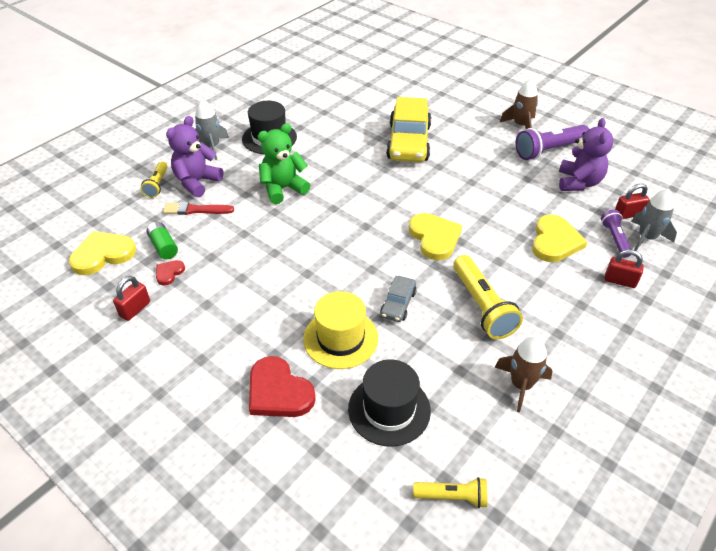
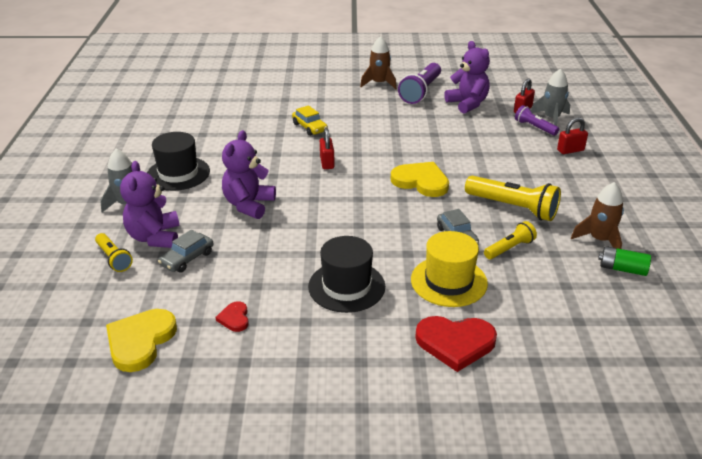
camera: 40 degrees left, 10 degrees down
red padlock [113,276,150,321] -> red padlock moved to [320,128,335,169]
green battery [146,222,178,259] -> green battery moved to [598,246,651,276]
red brush [163,202,234,215] -> grey car [158,230,214,273]
green teddy bear [257,123,310,204] -> purple teddy bear [222,130,276,219]
black hat [348,359,431,447] -> black hat moved to [308,236,385,313]
yellow car [386,97,431,162] -> yellow car [292,105,328,136], size x0.48
yellow flashlight [413,477,487,508] -> yellow flashlight moved to [484,221,537,259]
yellow heart [532,214,587,262] -> none

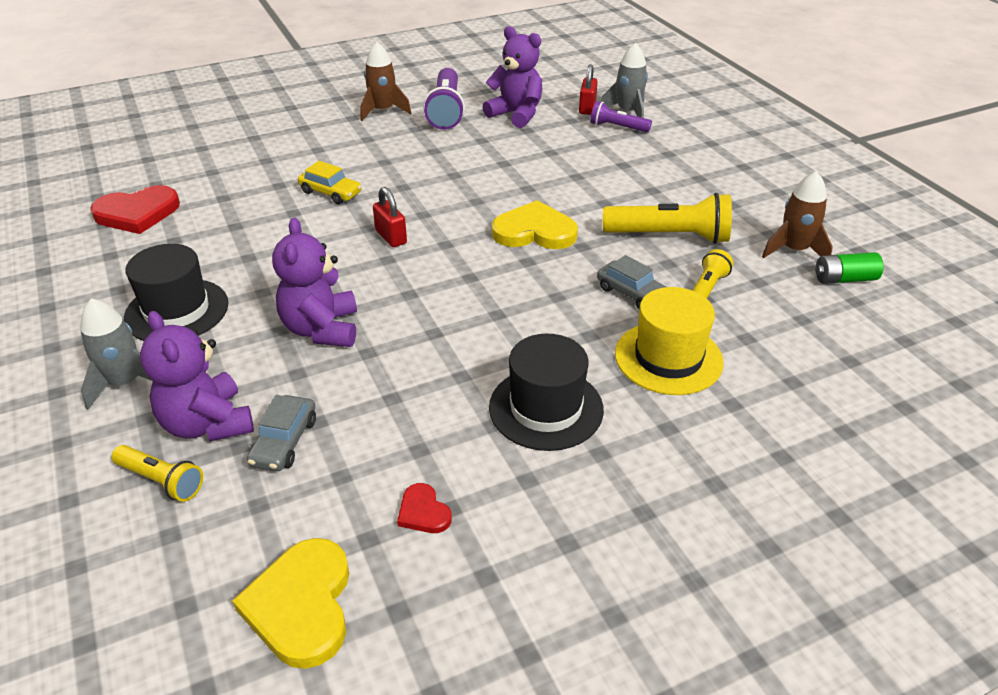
camera: 25 degrees left, 5 degrees up
red heart [415,316,497,372] -> red heart moved to [90,185,180,234]
red padlock [557,117,588,154] -> none

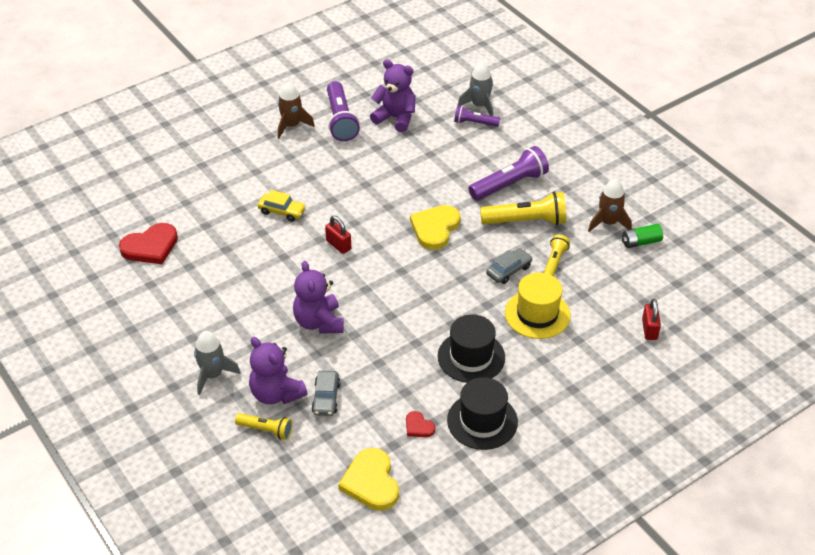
camera: 10 degrees left, 5 degrees up
black hat [124,244,229,341] -> black hat moved to [447,377,518,450]
yellow heart [492,200,578,249] -> yellow heart turned 60 degrees counterclockwise [410,205,461,250]
red padlock [579,64,598,115] -> red padlock moved to [642,299,661,340]
grey car [597,255,667,309] -> grey car turned 75 degrees counterclockwise [486,248,533,284]
none -> purple flashlight [469,146,549,200]

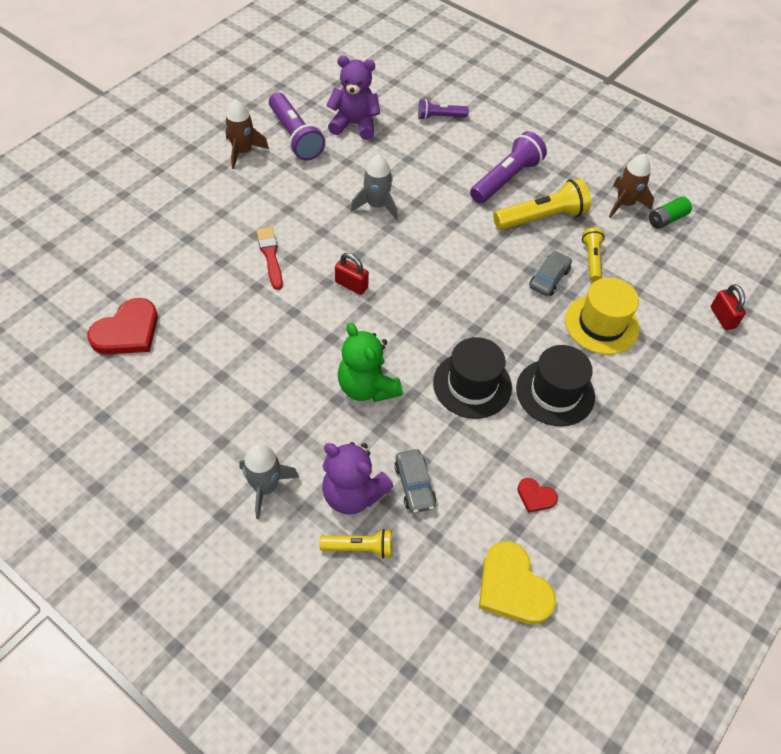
camera: 20 degrees left, 10 degrees up
yellow car [258,190,306,222] -> red brush [256,227,283,290]
purple teddy bear [293,261,344,334] -> green teddy bear [338,323,403,402]
yellow heart [410,205,461,250] -> none
black hat [447,377,518,450] -> black hat moved to [433,337,512,419]
grey rocket [458,62,493,116] -> grey rocket moved to [350,154,398,220]

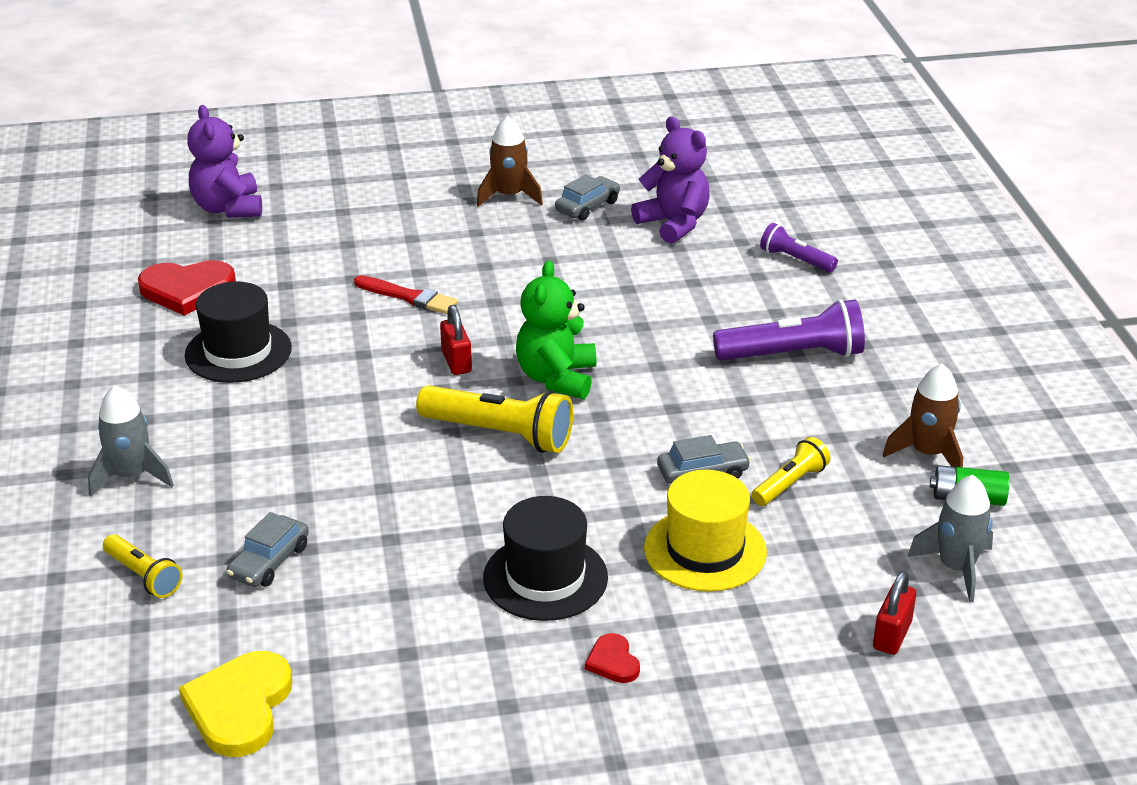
camera: 45 degrees right, 20 degrees down
red brush [256,227,283,290] -> red brush turned 90 degrees clockwise [354,275,458,314]
purple flashlight [269,92,325,161] -> grey car [555,174,620,220]
purple teddy bear [322,442,393,515] -> purple teddy bear moved to [188,105,262,218]
green teddy bear [338,323,403,402] -> green teddy bear moved to [516,260,596,399]
grey rocket [350,154,398,220] -> grey rocket moved to [907,475,993,603]
black hat [433,337,512,419] -> black hat moved to [185,281,292,383]
yellow flashlight [493,178,591,230] -> yellow flashlight moved to [416,385,573,453]
red heart [517,478,558,513] -> red heart moved to [585,633,640,683]

